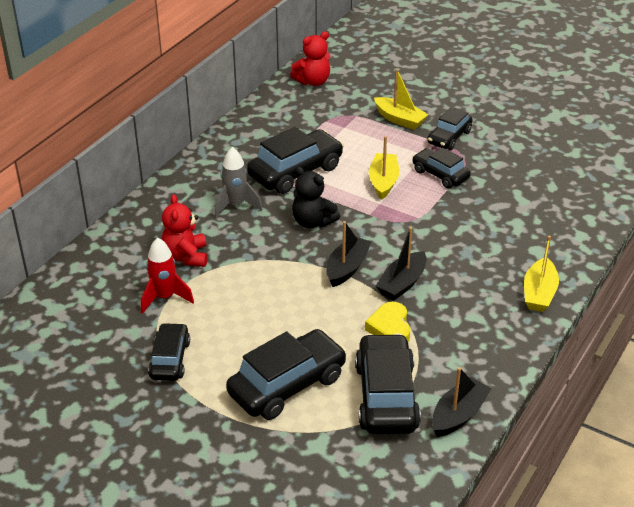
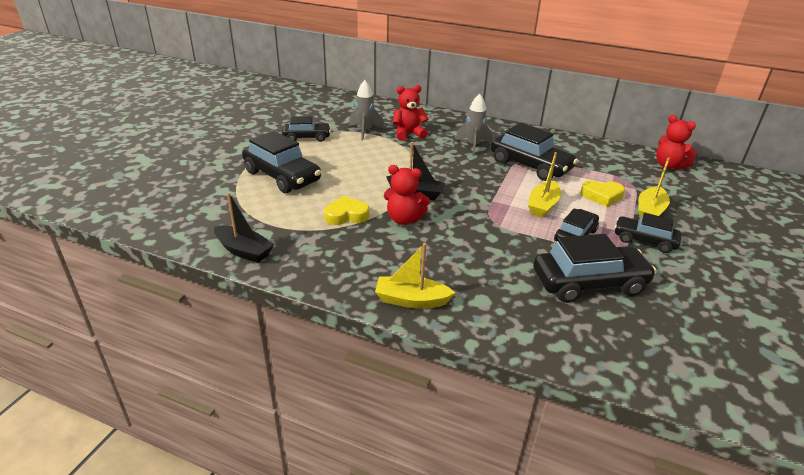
camera: 80 degrees right, 5 degrees down
red rocket [141,238,194,314] -> grey rocket [349,80,384,140]
black teddy bear [292,166,340,228] -> none
black car [355,333,421,435] -> black car moved to [533,234,657,303]
yellow boat [369,136,399,200] -> yellow boat turned 120 degrees clockwise [528,152,561,218]
black boat [376,227,426,300] -> red teddy bear [384,165,430,225]
none -> yellow heart [581,180,625,207]

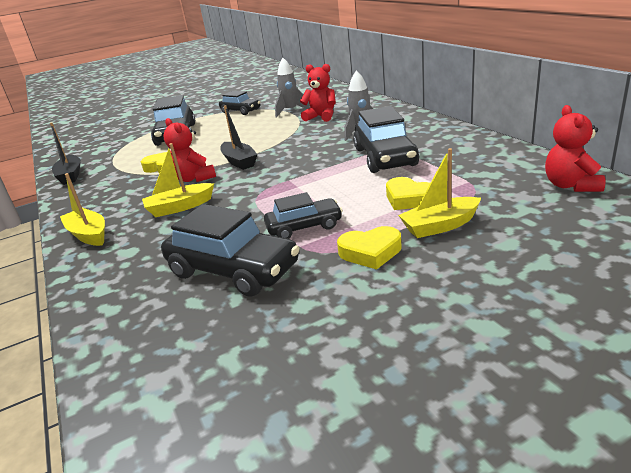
camera: 45 degrees right, 5 degrees down
yellow boat [528,152,561,218] -> yellow boat moved to [142,143,214,217]
black car [614,213,681,253] -> yellow heart [337,226,402,269]

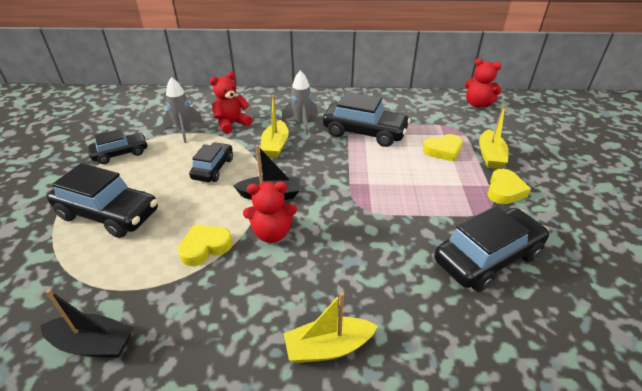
camera: 65 degrees left, 10 degrees up
yellow boat [142,143,214,217] -> yellow boat moved to [261,95,289,158]
black car [264,192,343,239] -> black car moved to [189,142,233,182]

